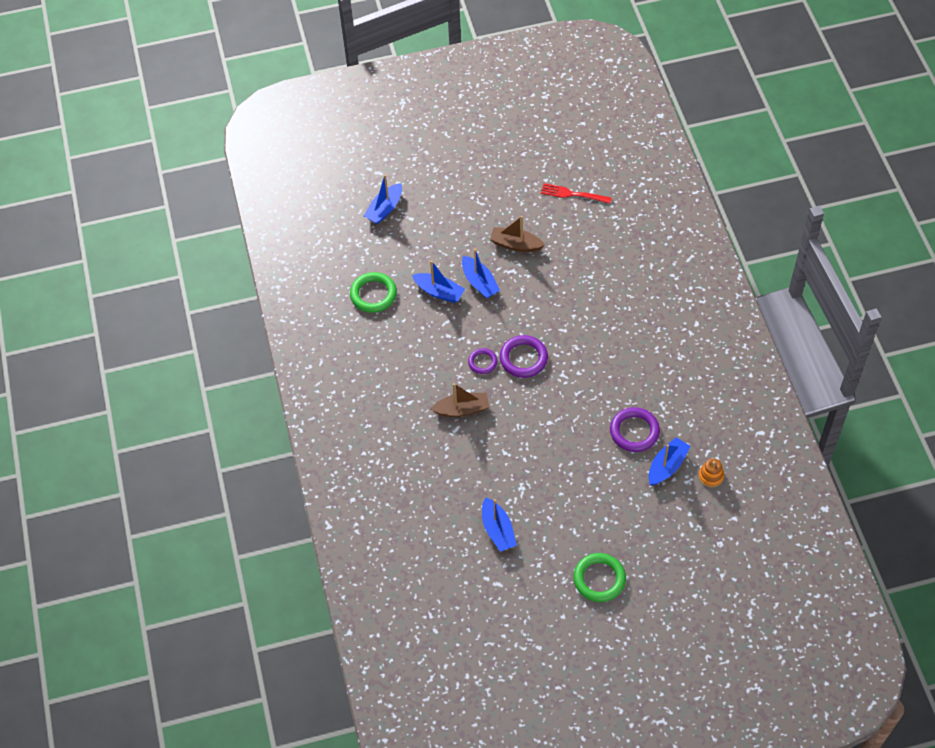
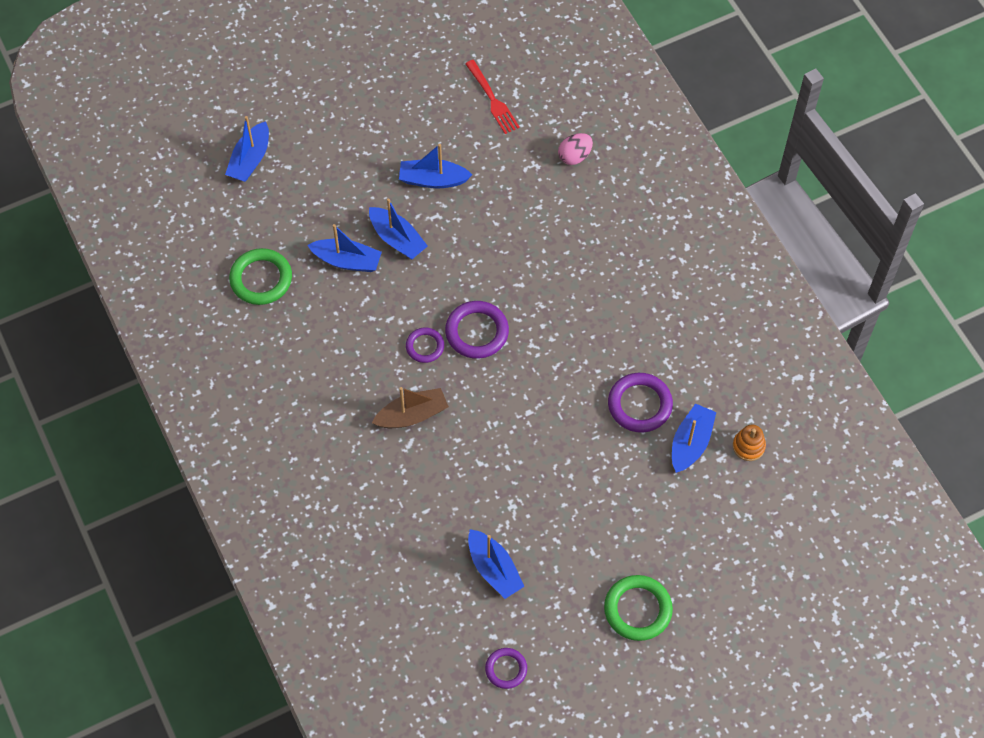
camera: 15 degrees left, 5 degrees up
brown boat [490,216,545,252] -> blue boat [399,144,472,188]
red fork [541,183,612,204] -> red fork turned 120 degrees counterclockwise [465,60,520,134]
none -> purple ring [485,648,527,689]
none -> pink egg [558,133,593,165]

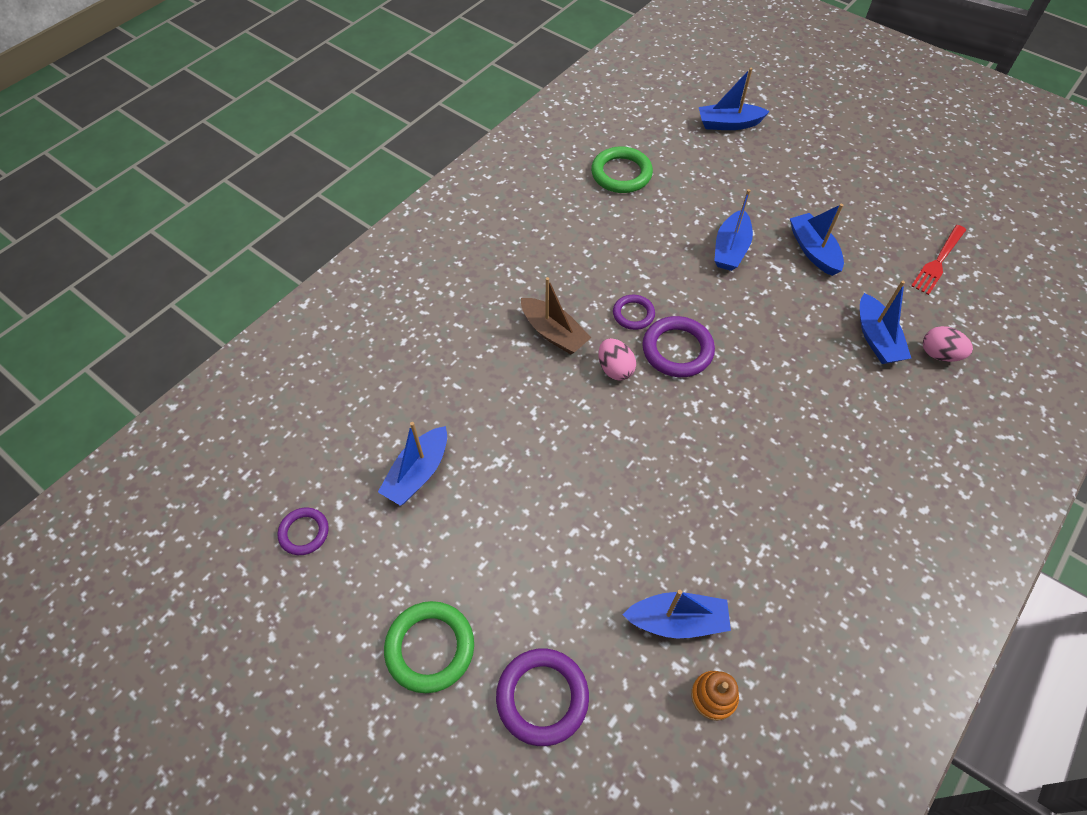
camera: 65 degrees right, 5 degrees down
blue boat [307,224,382,272] -> blue boat moved to [860,281,911,364]
purple ring [608,373,673,433] -> purple ring moved to [496,649,589,746]
none -> pink egg [598,338,636,380]

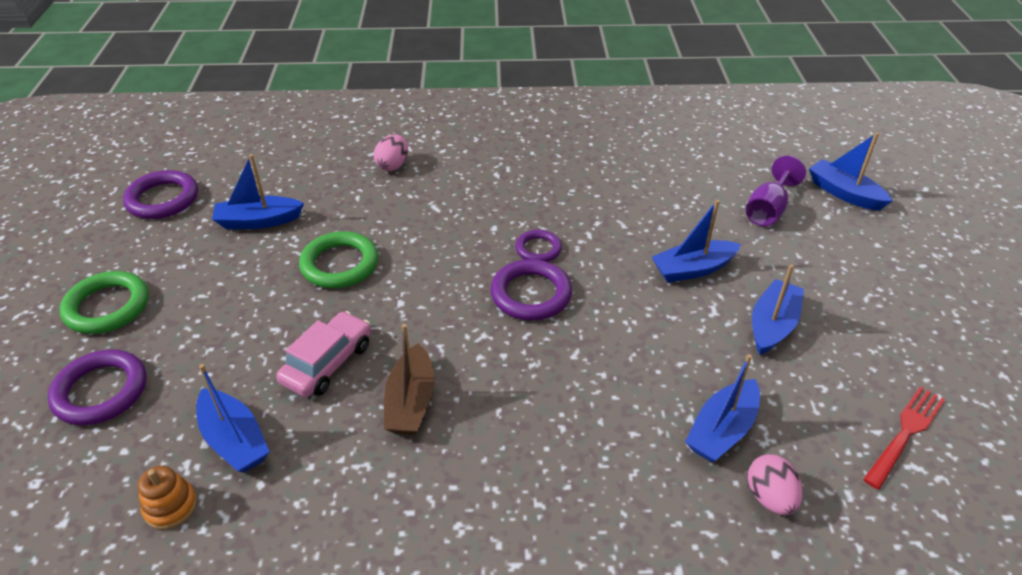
camera: 50 degrees right, 15 degrees down
purple ring [277,507,329,555] -> purple ring [123,170,198,219], size x1.65
brown boat [521,277,591,354] -> brown boat moved to [384,324,434,435]
green ring [591,146,653,193] -> green ring moved to [299,231,378,288]
pink egg [598,338,636,380] -> pink egg moved to [374,134,408,171]
red fork [911,225,966,295] -> red fork turned 135 degrees clockwise [863,386,945,489]
none -> pink car [276,311,371,397]
none -> purple goblet [746,155,806,226]

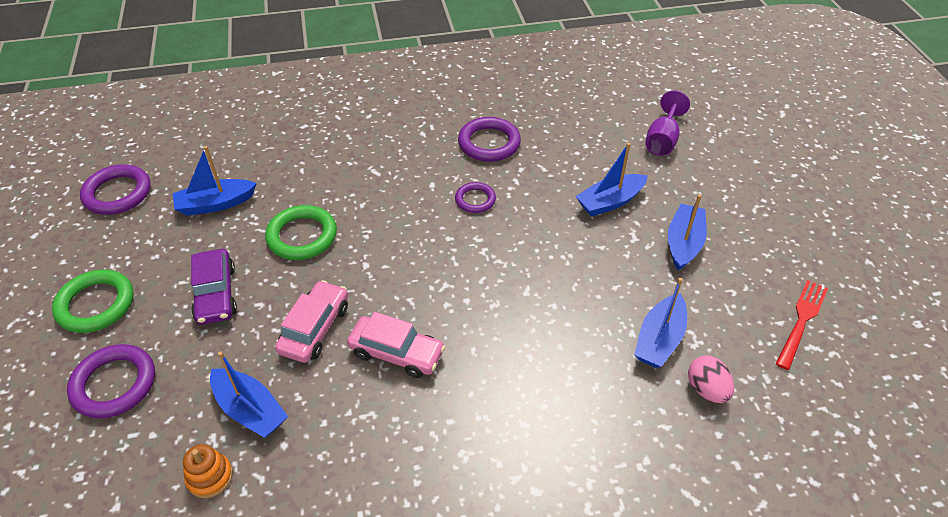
camera: 10 degrees left, 5 degrees up
pink egg [374,134,408,171] -> none
brown boat [384,324,434,435] -> pink car [347,312,445,378]
purple ring [490,259,572,320] -> purple ring moved to [458,117,521,162]
blue boat [809,132,893,211] -> none
none -> purple car [191,249,237,325]

